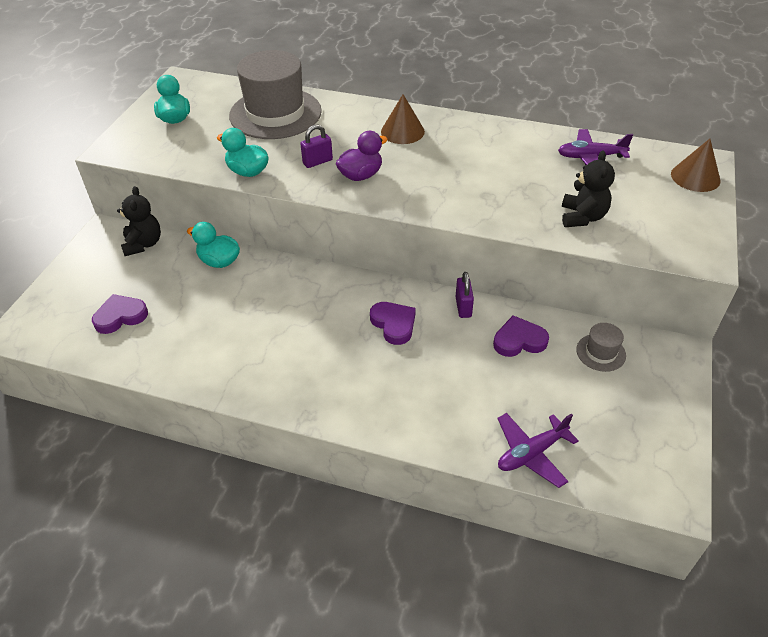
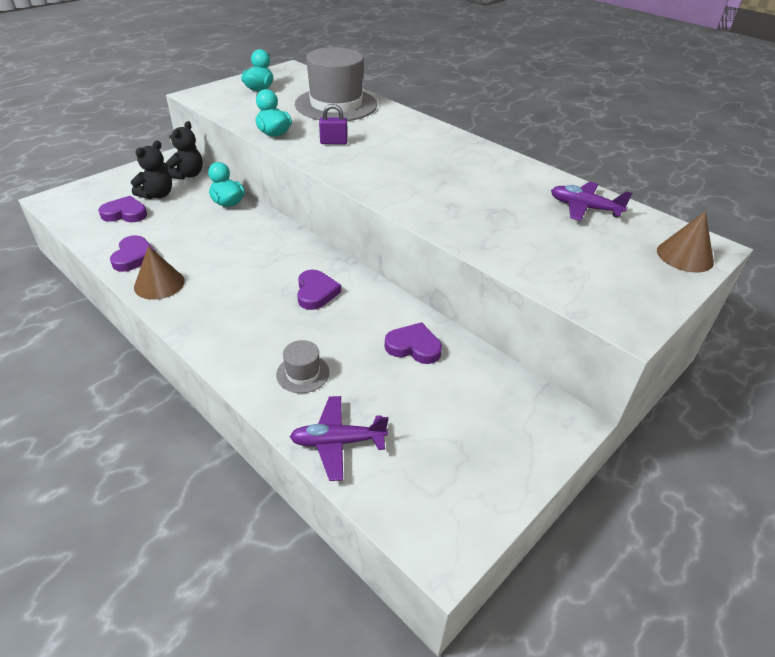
camera: 25 degrees right, 5 degrees down
purple duck [336,131,388,181] -> none
brown cone [381,94,425,144] -> brown cone moved to [134,246,185,300]
purple padlock [456,272,474,318] -> none
black teddy bear [562,151,615,227] -> black teddy bear moved to [131,140,172,199]
grey hat [576,323,626,372] -> grey hat moved to [276,340,330,393]
none -> purple heart [110,235,156,272]

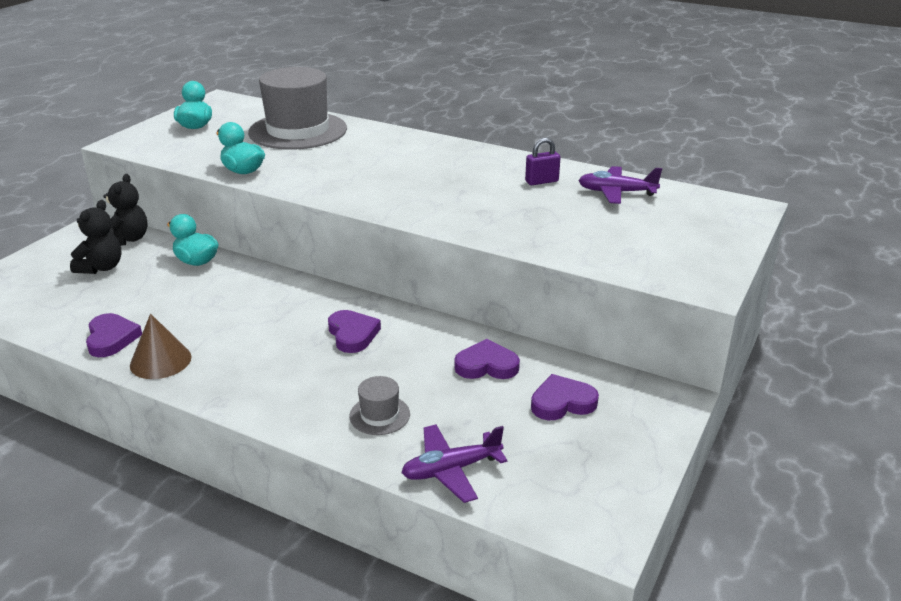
camera: 15 degrees left, 10 degrees down
purple heart [98,196,147,222] -> purple heart moved to [531,374,599,420]
purple padlock [319,104,348,144] -> purple padlock moved to [525,137,561,185]
brown cone [657,211,714,272] -> none

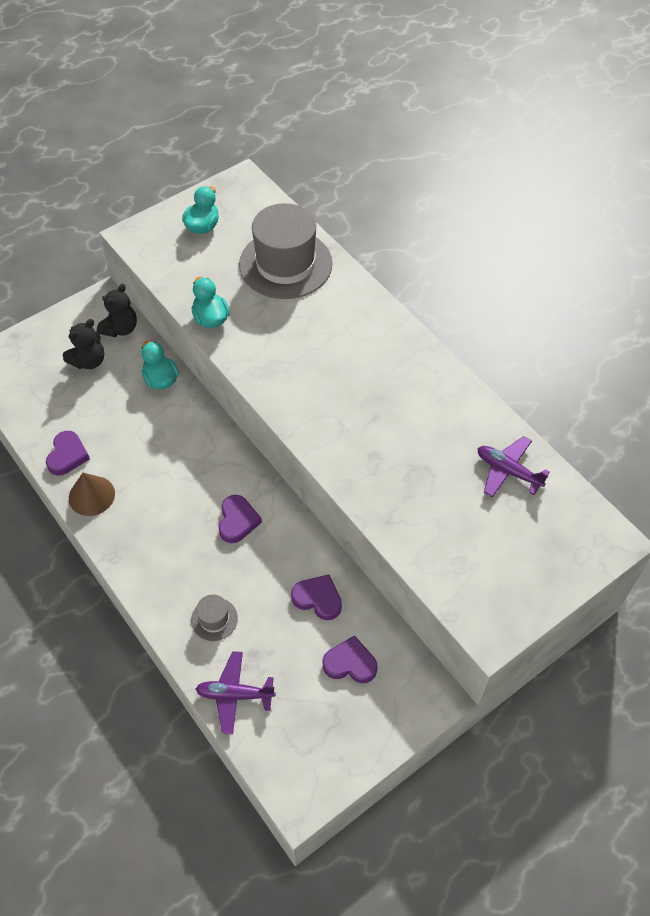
camera: 25 degrees right, 25 degrees up
purple padlock [525,137,561,185] -> none

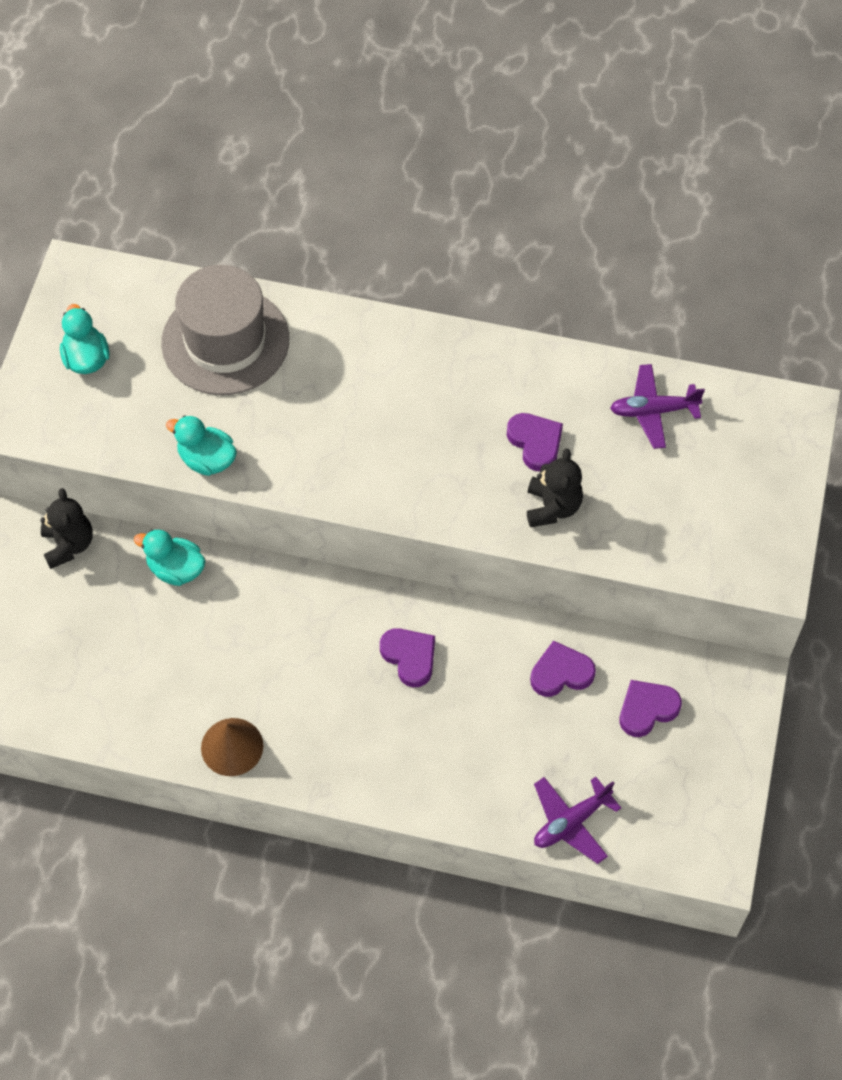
camera: 40 degrees left, 5 degrees up
purple heart [46,431,90,475] -> purple heart moved to [507,413,563,471]
black teddy bear [63,319,104,369] -> black teddy bear moved to [527,448,583,527]
grey hat [191,594,238,641] -> none

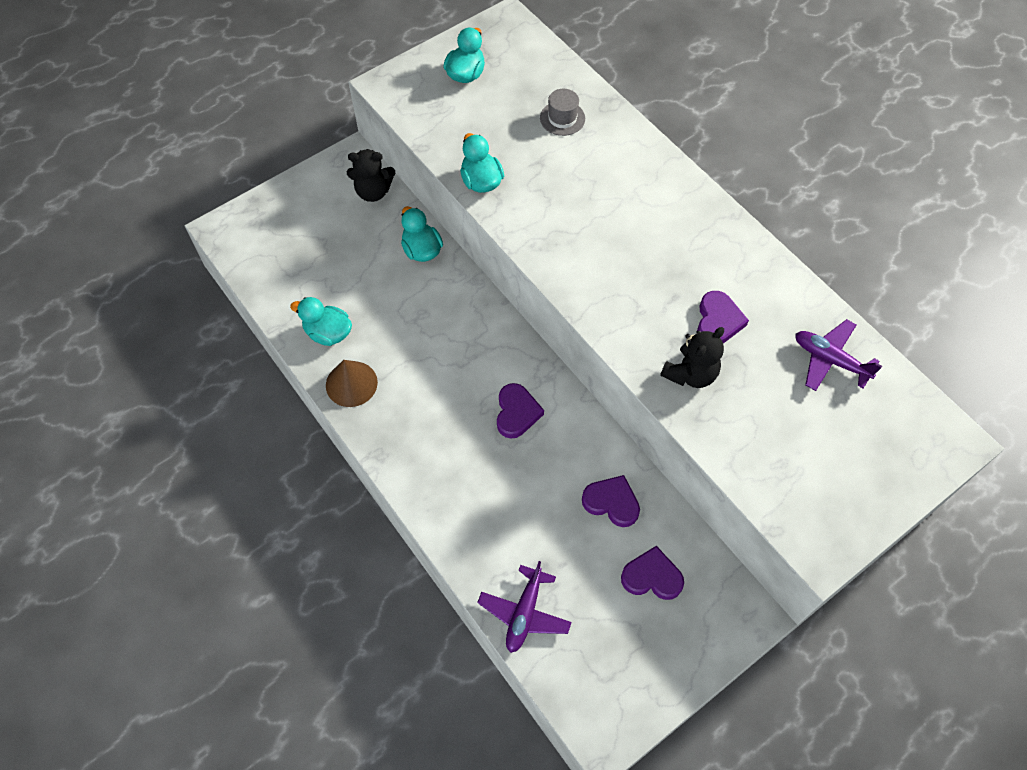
camera: 40 degrees right, 0 degrees up
black teddy bear [40,488,93,569] -> black teddy bear turned 60 degrees clockwise [347,149,395,202]
grey hat [161,265,289,395] -> grey hat [540,89,585,136], size x0.43
purple plane [534,777,621,864] -> purple plane turned 75 degrees counterclockwise [477,561,572,653]
none -> turquoise duck [290,297,352,346]

